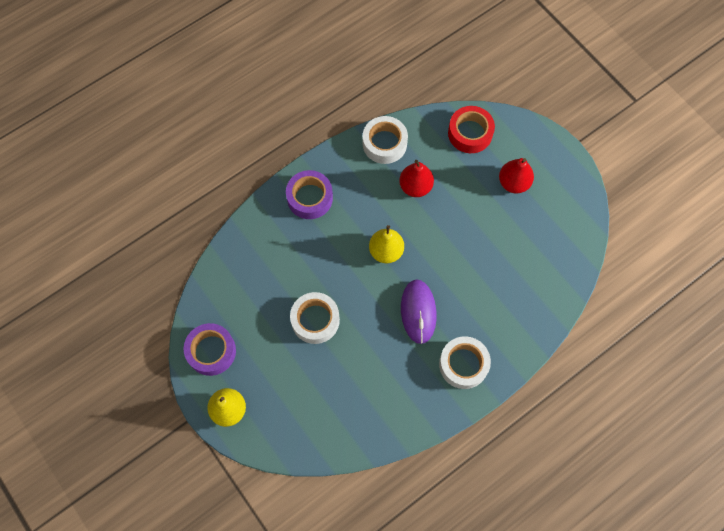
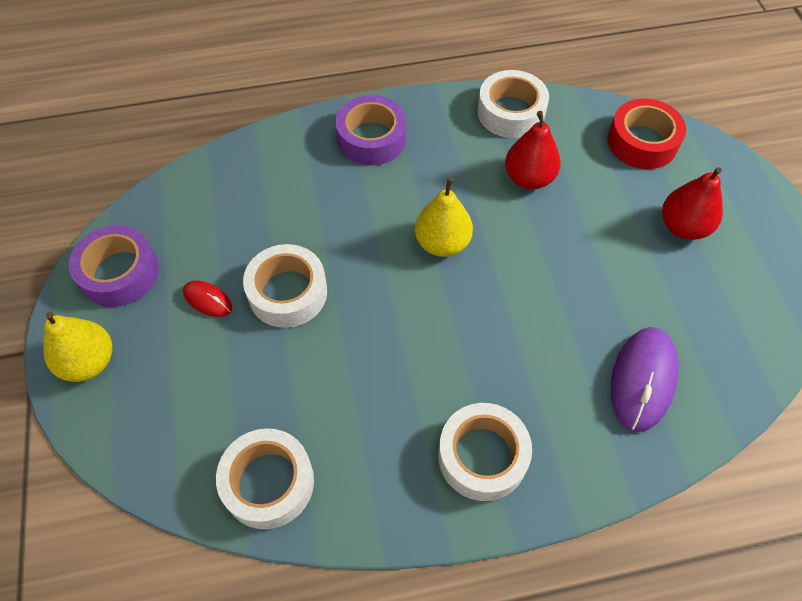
camera: 25 degrees right, 10 degrees down
purple mouse [401,279,437,344] -> purple mouse moved to [611,327,679,432]
none -> red mouse [183,281,232,317]
none -> white tape [216,428,314,529]

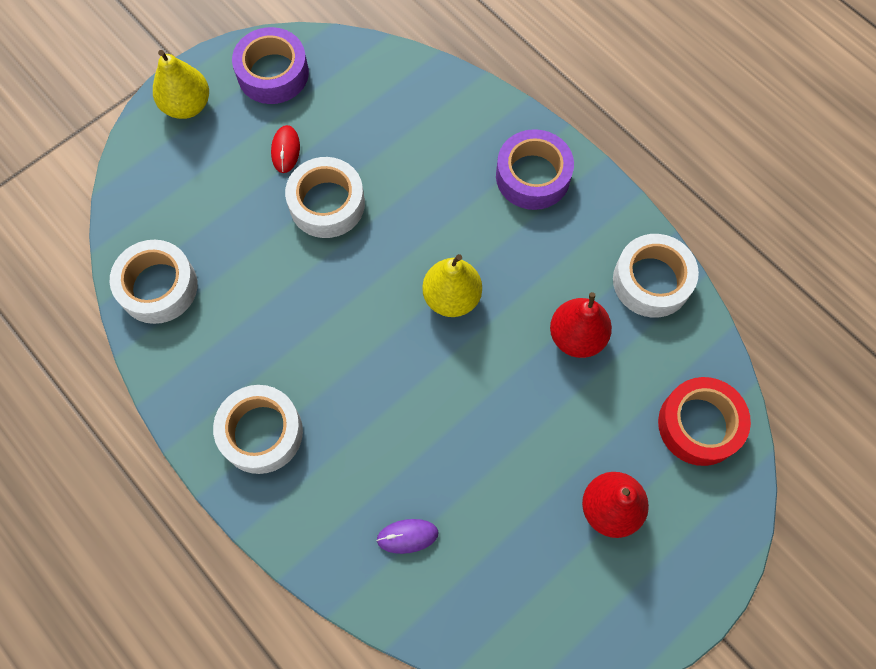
camera: 60 degrees right, 10 degrees up
purple mouse [611,327,679,432] -> purple mouse [376,519,439,554], size x0.52

